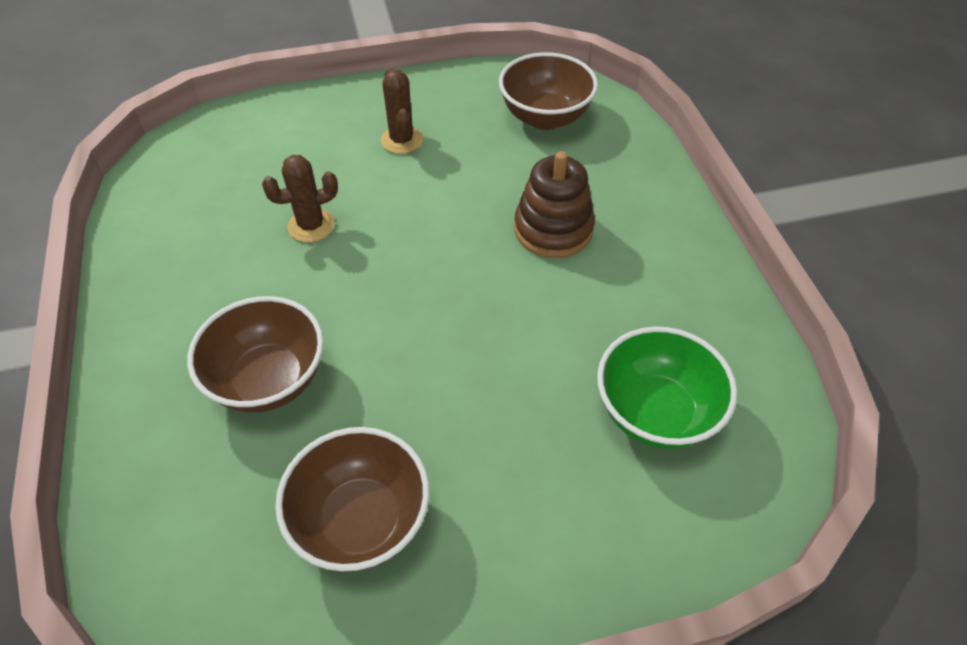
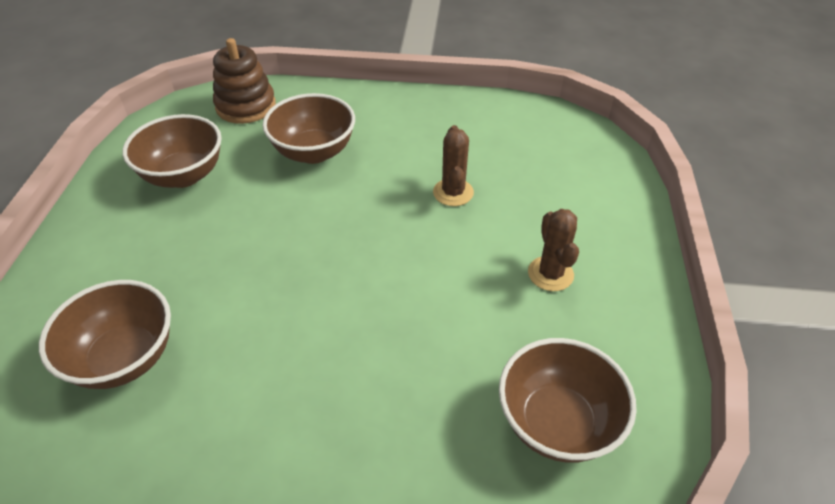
camera: 110 degrees right, 5 degrees down
brown cactus [381,68,423,154] -> brown cactus turned 75 degrees clockwise [528,209,579,291]
brown stacking toy [514,151,595,258] -> brown stacking toy moved to [213,38,276,124]
green bowl [597,326,737,449] -> brown bowl [39,280,171,389]

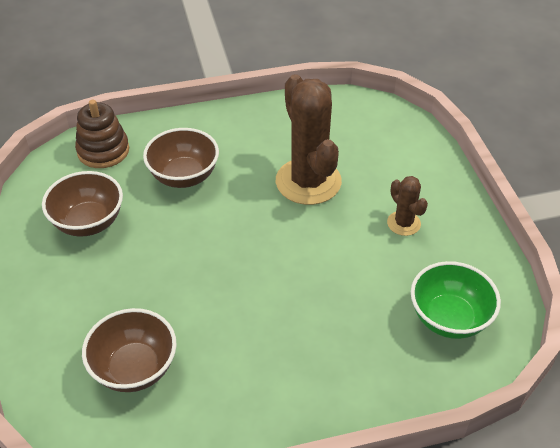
camera: 20 degrees left, 0 degrees up
brown cactus [433,125,474,206] -> brown cactus [276,74,342,205], size x2.07
brown bowl [499,338,637,463] -> green bowl [411,261,501,339]

